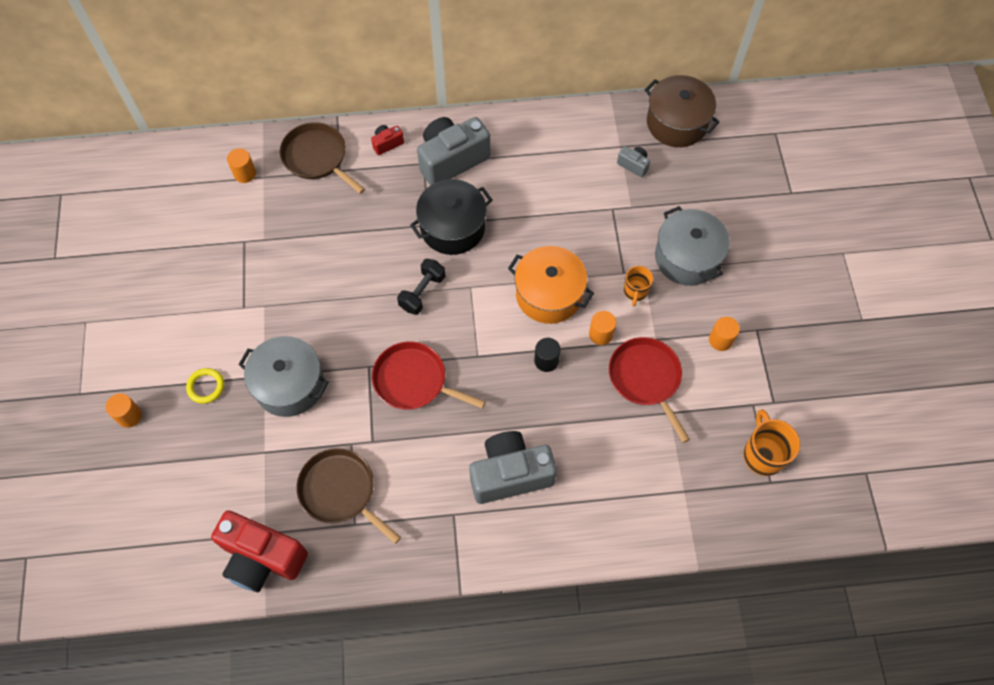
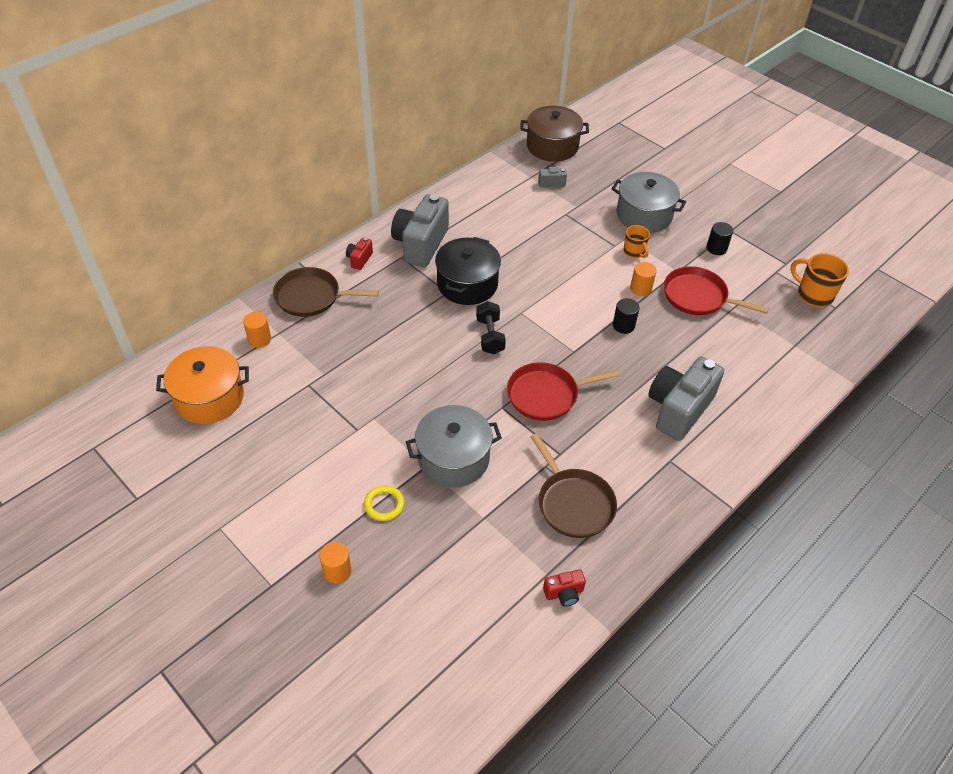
camera: 40 degrees left, 15 degrees down
red camera [211,511,308,592] -> red camera [543,569,586,607], size x0.44
brown pan [296,448,401,544] -> brown pan turned 120 degrees counterclockwise [531,433,617,538]
orange pot [508,246,594,324] -> orange pot moved to [156,346,249,424]
orange cylinder [709,317,740,351] -> black cylinder [707,222,733,255]

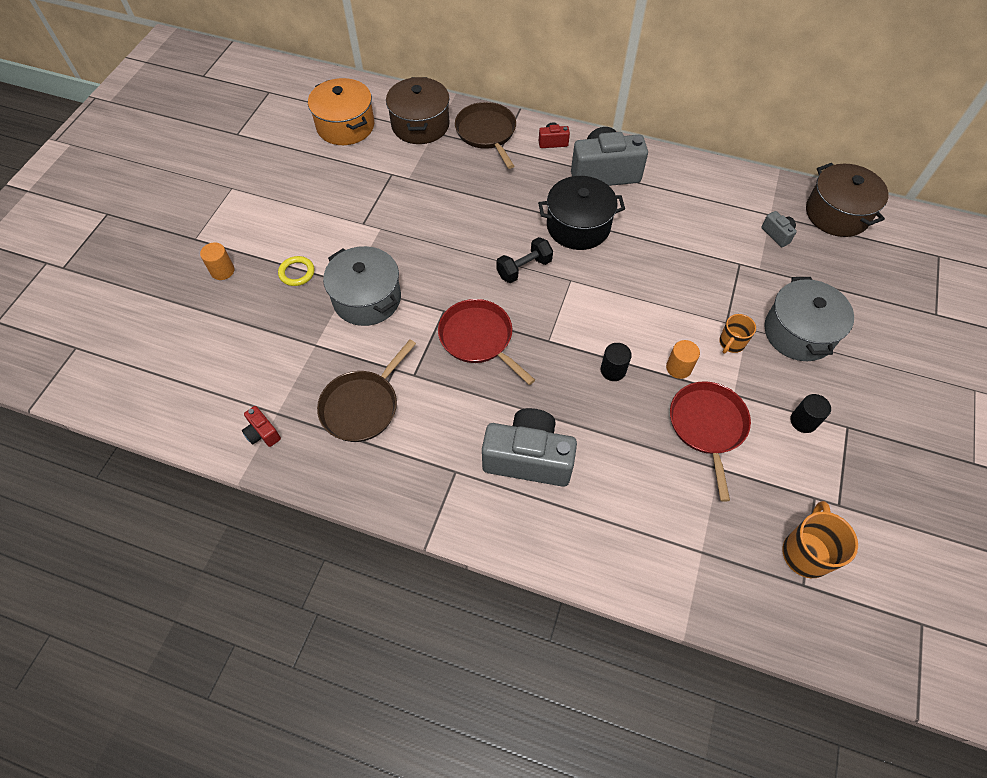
camera: 65 degrees right, 10 degrees up
orange cylinder [243,312,271,348] -> brown pot [386,77,450,144]

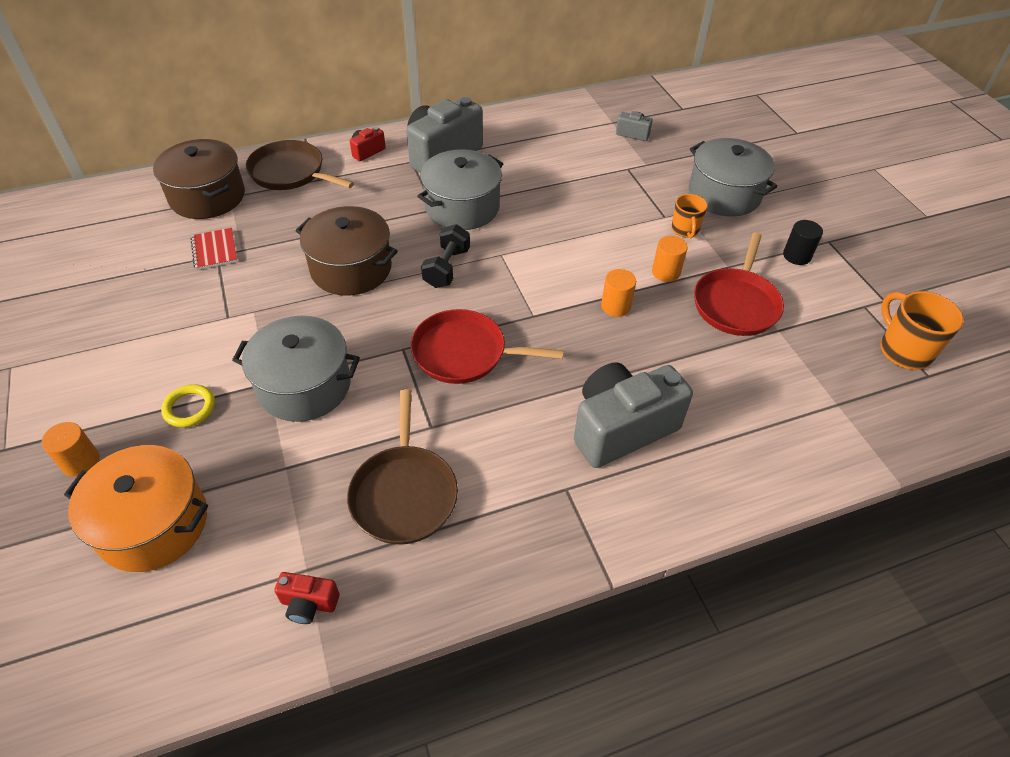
camera: 40 degrees left, 10 degrees down
orange pot [308,78,374,145] -> orange pot moved to [64,445,208,572]
black pot [538,176,625,250] -> grey pot [417,149,503,230]
black cylinder [601,343,632,381] -> orange cylinder [601,269,636,317]
red pan [670,381,751,502] -> red pan turned 120 degrees counterclockwise [694,233,784,336]
brown pot [806,163,889,237] -> brown pot moved to [295,206,398,296]
none -> red notebook [190,228,238,270]

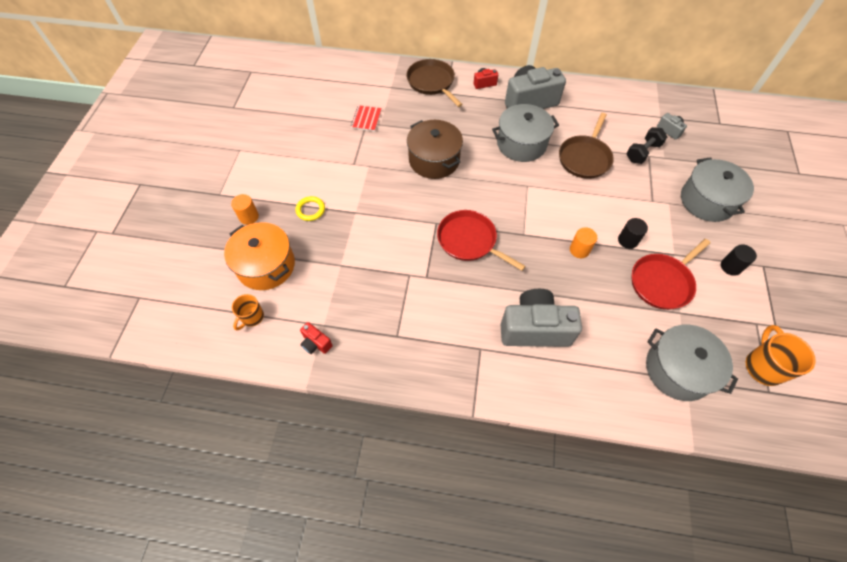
camera: 30 degrees right, 10 degrees up
brown pot [153,139,245,219] -> none
grey pot [232,316,360,422] -> grey pot moved to [646,324,738,401]
brown pan [347,389,458,545] -> brown pan moved to [559,113,614,179]
black dumbbell [421,224,470,288] -> black dumbbell moved to [627,127,667,164]
orange cylinder [652,236,688,282] -> black cylinder [618,218,648,249]
orange mug [671,194,708,239] -> orange mug moved to [232,294,264,330]

